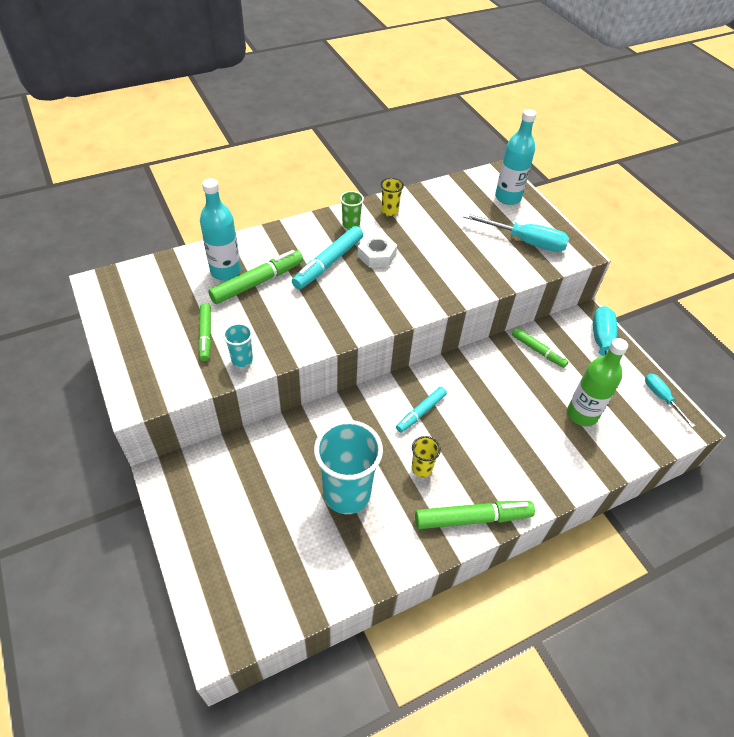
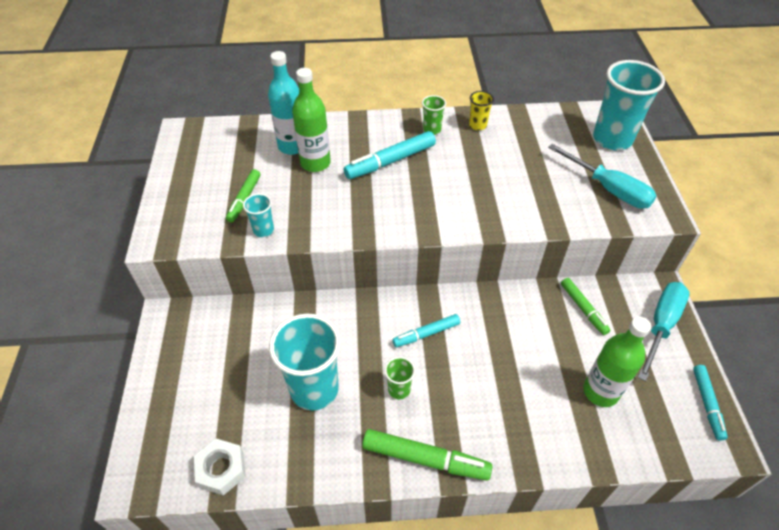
camera: 25 degrees right, 0 degrees up
green marker [208,250,303,304] -> green bottle [292,68,331,172]
white nut [358,234,397,268] -> white nut moved to [194,439,246,496]
yellow cup [412,436,441,477] -> green cup [384,357,415,400]
turquoise bottle [495,109,536,205] -> turquoise cup [593,60,665,150]
turquoise screwdriver [645,373,695,427] -> turquoise marker [693,365,728,441]

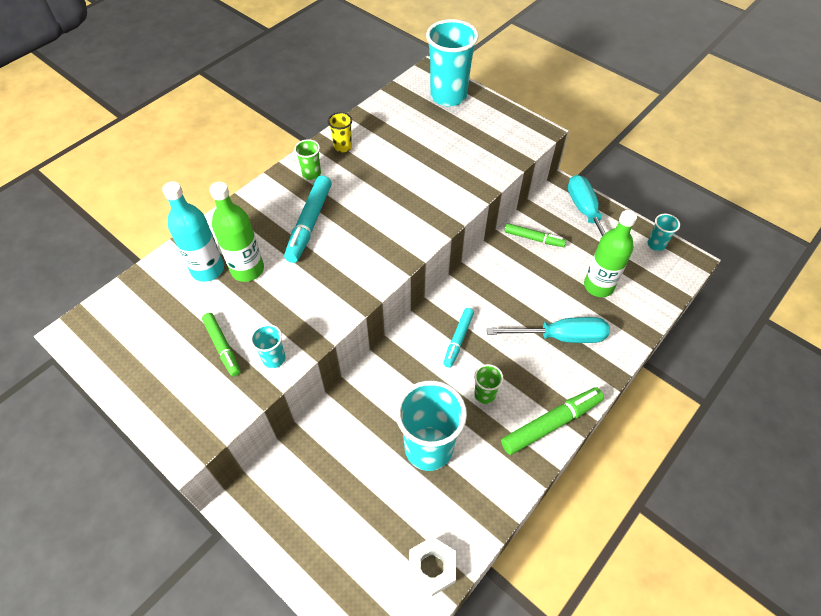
camera: 45 degrees left, 5 degrees up
turquoise screwdriver [548,144,656,209] -> turquoise screwdriver moved to [487,317,610,343]
turquoise marker [693,365,728,441] -> turquoise cup [648,214,680,251]

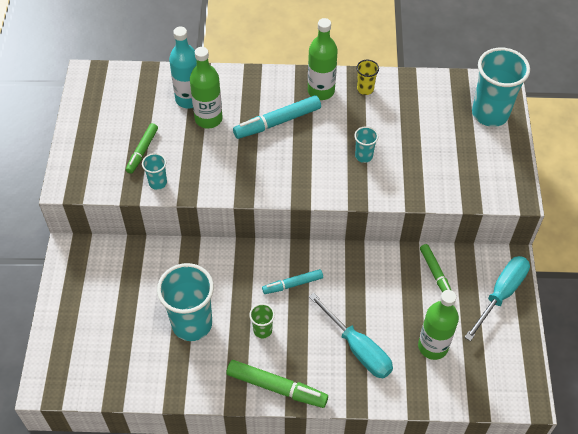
camera: 50 degrees right, 0 degrees up
green cup [294,139,321,180] -> green bottle [308,18,338,100]
white nut [409,537,456,597] -> none
turquoise cup [648,214,680,251] -> turquoise cup moved to [354,126,378,163]

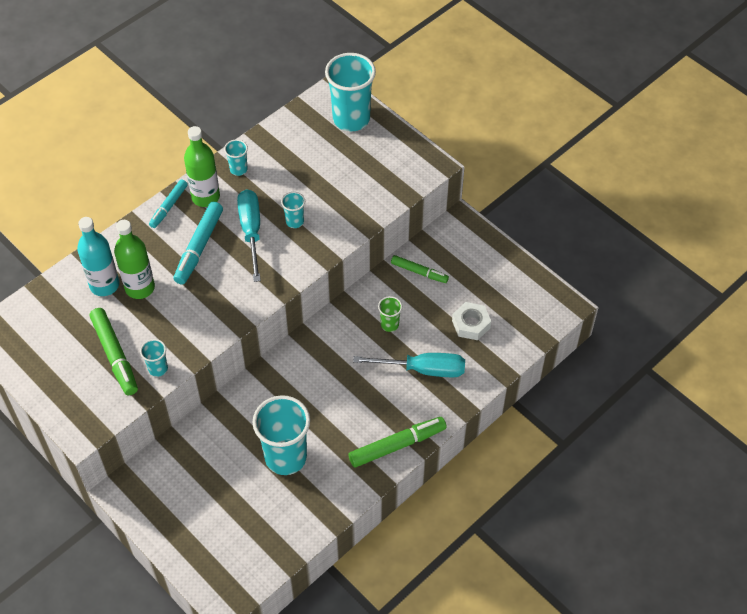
camera: 45 degrees left, 0 degrees up
green marker [126,123,158,173] -> green marker [90,308,138,395], size x1.57
green cup [249,303,275,339] -> green cup moved to [378,296,402,332]
turquoise marker [262,269,323,294] -> turquoise marker moved to [149,179,188,228]
yellow cup [356,60,379,95] -> turquoise cup [224,139,248,176]
green bottle [418,290,459,360] -> white nut [452,302,491,340]
turquoise screwdriver [464,256,530,341] -> turquoise screwdriver moved to [237,189,261,282]

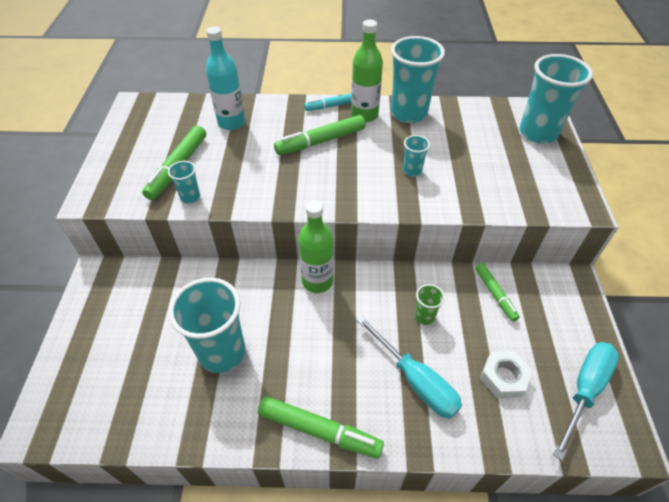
camera: 45 degrees right, 5 degrees down
green bottle [114,220,155,299] -> green bottle moved to [298,201,334,293]
turquoise marker [173,202,223,285] -> green marker [274,115,366,155]
turquoise cup [224,139,248,176] -> turquoise cup [391,36,445,123], size x2.16
turquoise screwdriver [237,189,261,282] -> turquoise screwdriver moved to [553,342,619,461]

